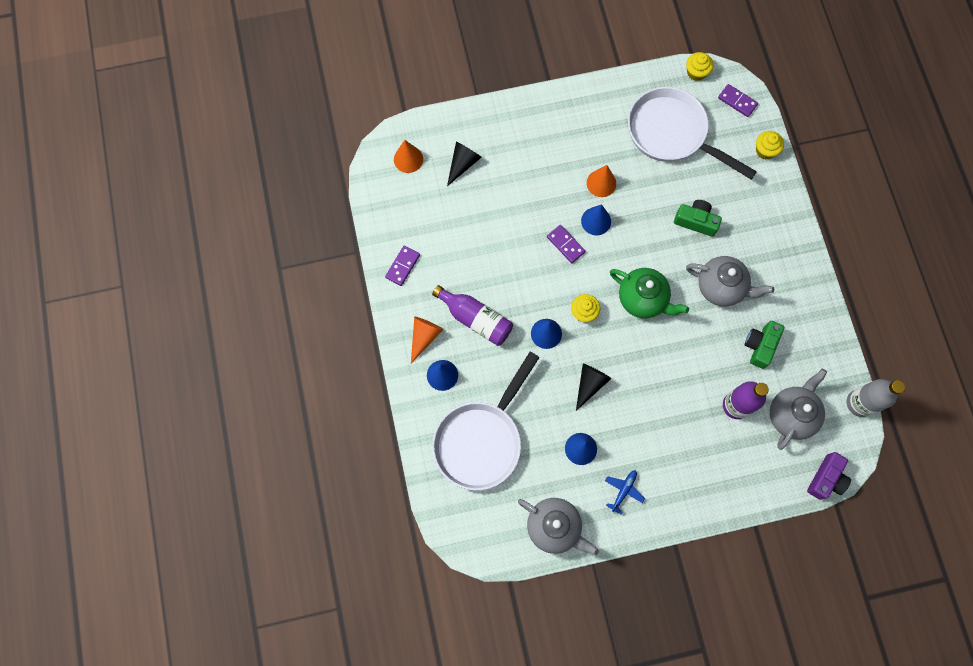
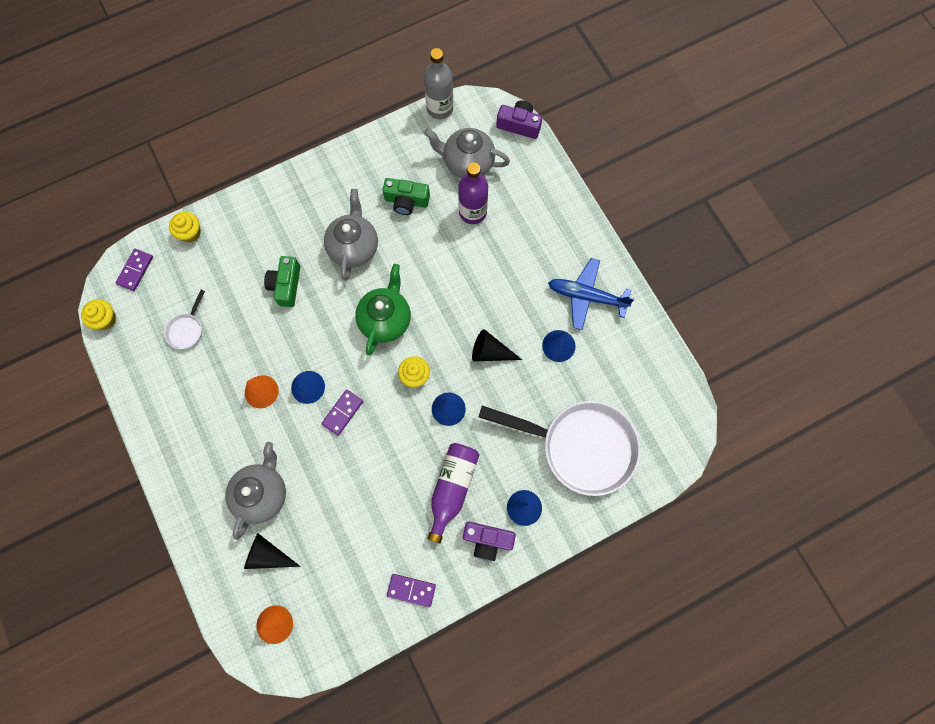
camera: 105 degrees left, 0 degrees up
orange cone [411,317,443,363] -> purple camera [463,522,516,561]
grey teapot [518,498,599,555] -> grey teapot moved to [225,442,286,540]
blue plane [605,470,645,514] -> blue plane [548,258,635,330], size x1.76
white pan [628,87,757,179] -> white pan [164,290,205,349], size x0.41

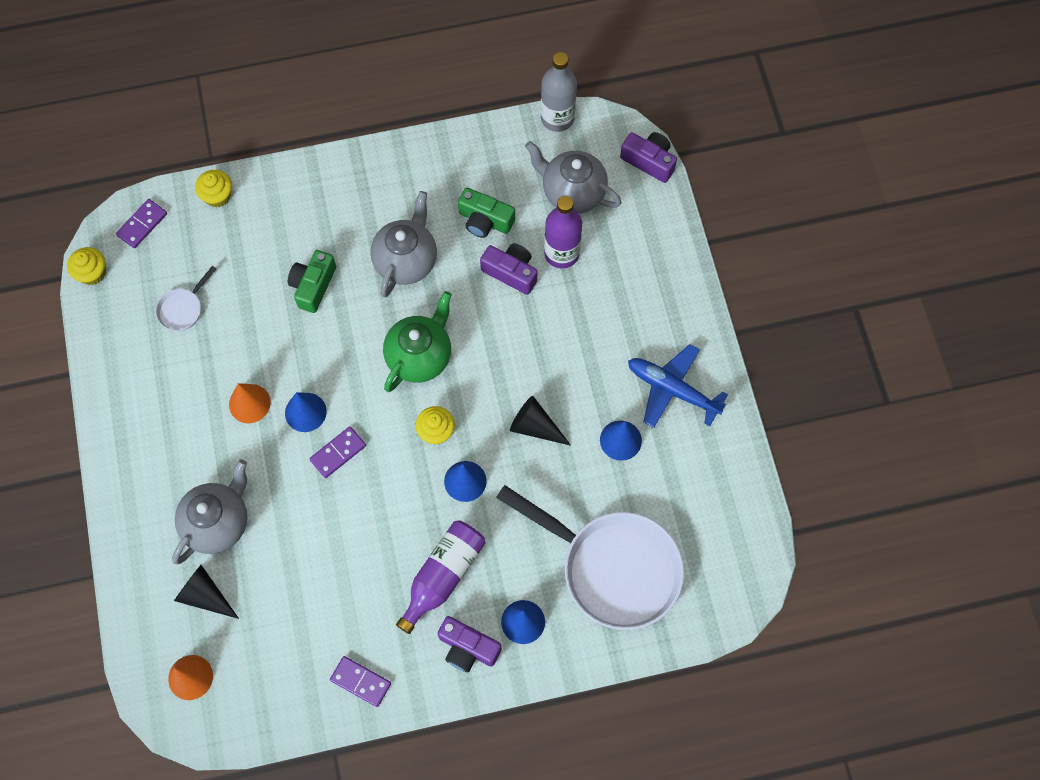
camera: 15 degrees right, 5 degrees down
none -> purple camera [480,243,538,295]

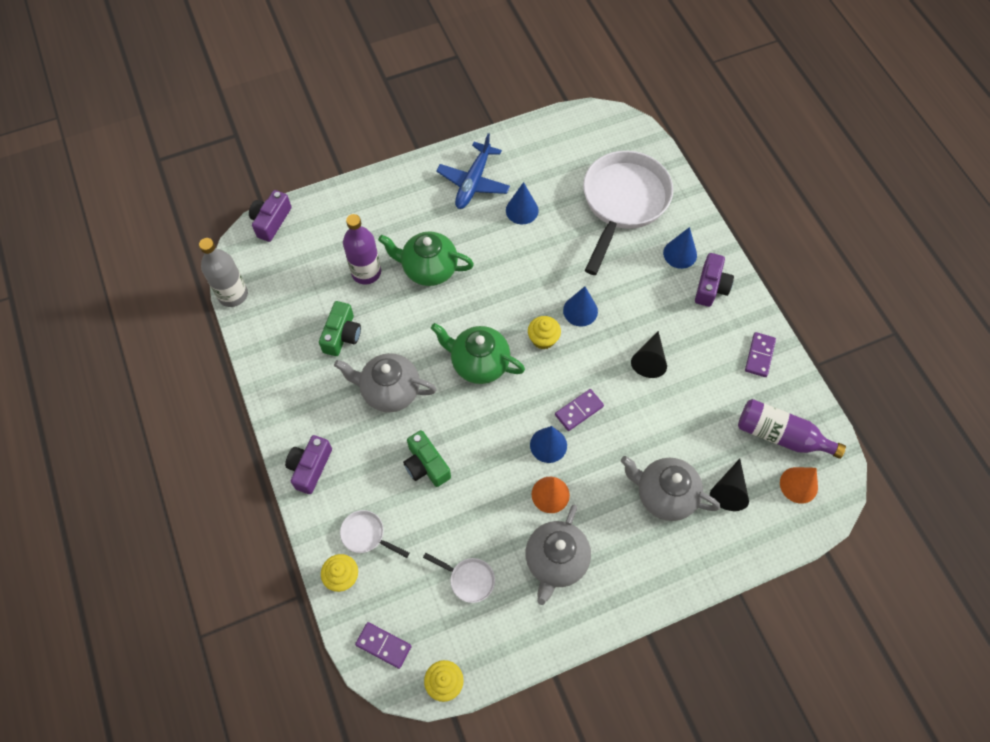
camera: 100 degrees left, 5 degrees down
green camera [288,250,336,313] -> green camera turned 45 degrees clockwise [403,430,451,487]
purple domino [310,426,366,478] -> purple domino turned 75 degrees counterclockwise [555,389,604,431]
purple bottle [396,520,485,634] -> purple bottle moved to [738,399,846,459]
purple camera [480,243,538,295] -> purple camera moved to [285,435,332,494]
black cone [510,396,571,446] -> black cone moved to [631,331,667,378]
grey teapot [525,141,621,214] -> grey teapot moved to [526,505,591,605]
none -> white pan [340,510,410,558]
none -> green teapot [378,231,474,286]

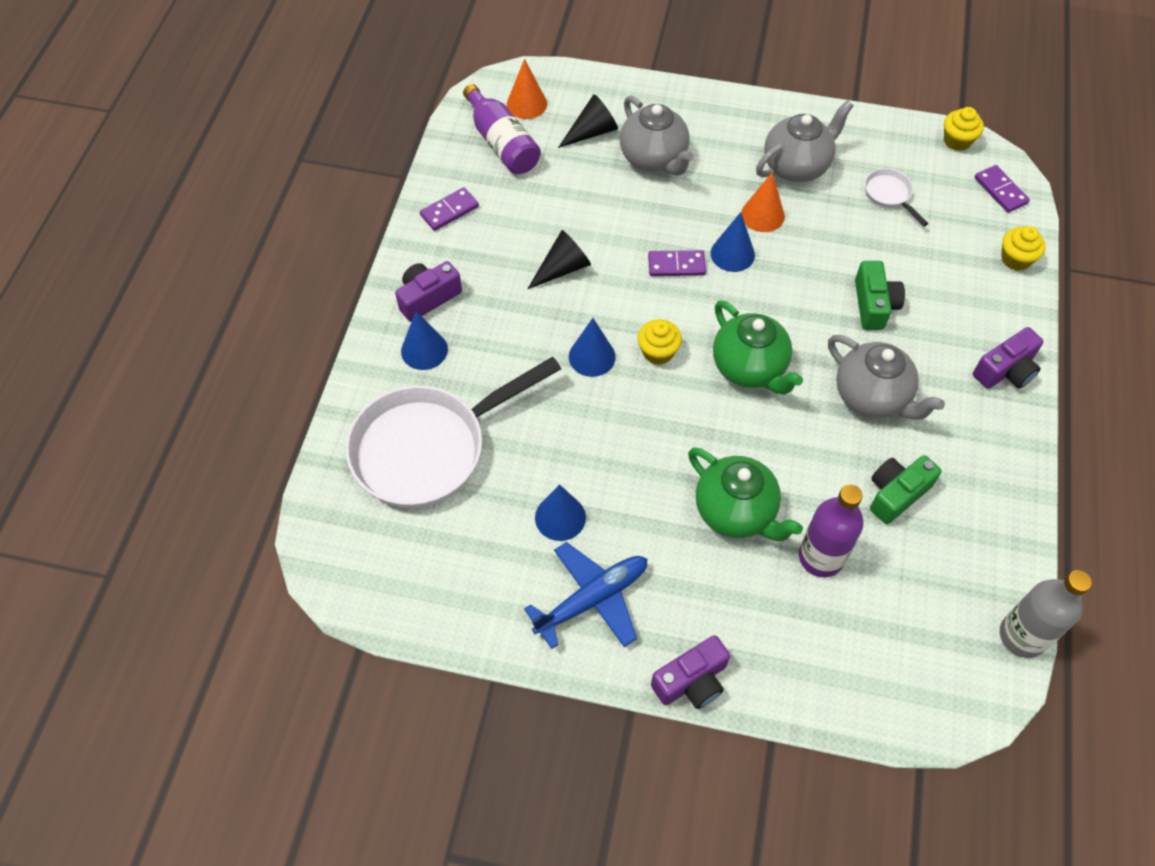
camera: 145 degrees left, 5 degrees down
purple camera [249,190,292,242] -> purple camera moved to [651,635,730,709]
white pan [340,510,410,558] -> none

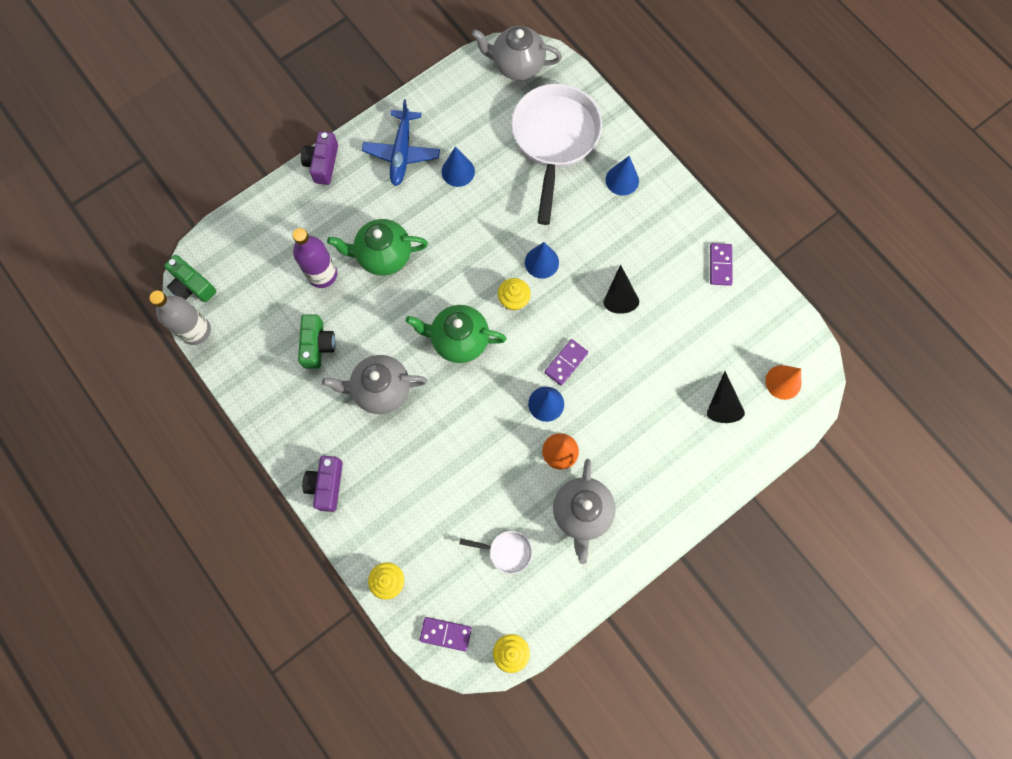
camera: 130 degrees right, 15 degrees up
purple camera [395,261,462,322] -> none
purple bottle [463,84,541,174] -> none
grey teapot [620,96,694,176] -> grey teapot moved to [472,26,562,81]
green camera [855,261,905,330] -> green camera moved to [164,255,216,302]

